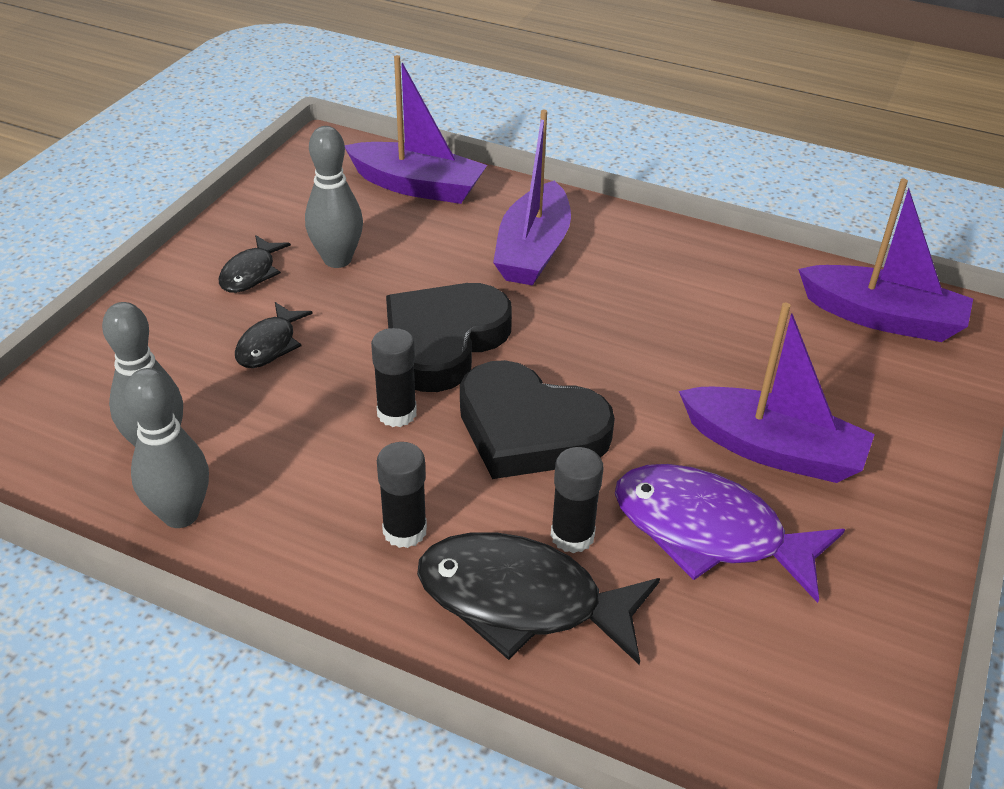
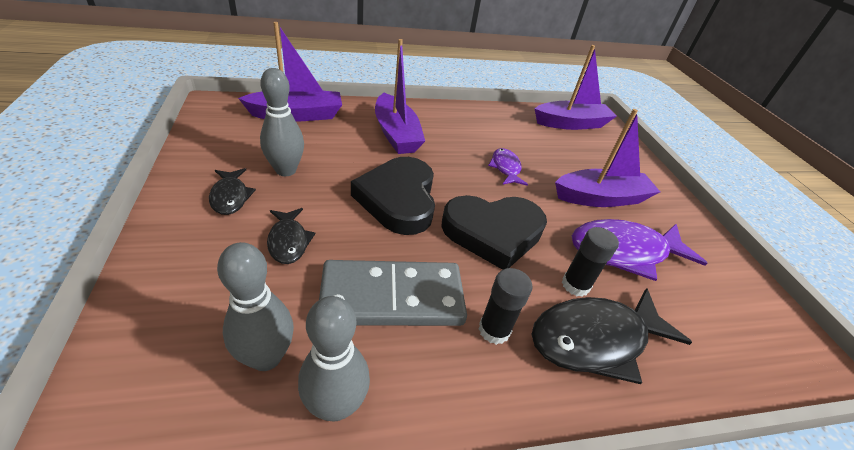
camera: 40 degrees left, 0 degrees up
black glue stick [371,328,417,427] -> none
none -> grey domino [319,260,467,326]
none -> purple fish [488,148,528,186]

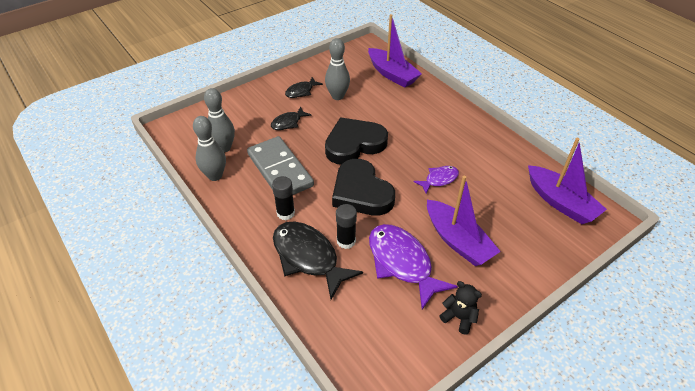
camera: 70 degrees right, 5 degrees up
purple boat [375,39,425,154] -> none
none -> black teddy bear [439,281,482,334]

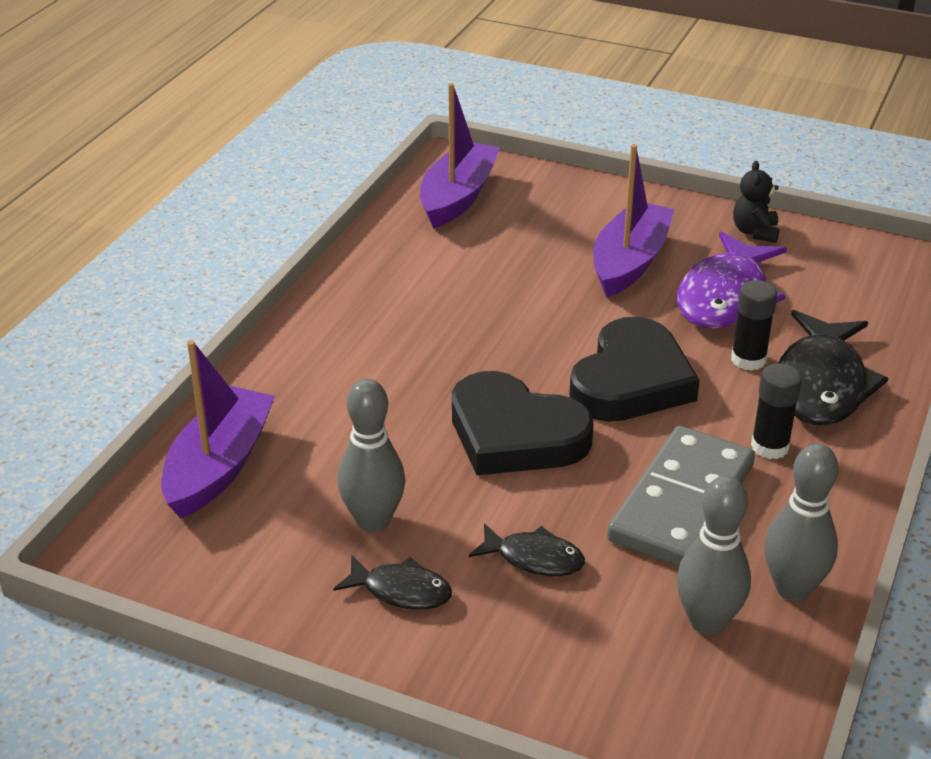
camera: 120 degrees left, 10 degrees down
purple fish [414,166,459,194] -> none

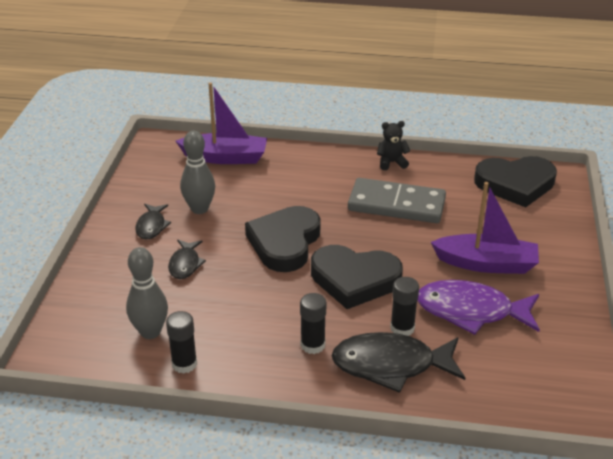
camera: 75 degrees right, 0 degrees up
purple boat [420,83,500,229] -> black heart [474,156,557,207]
grey domino [607,426,755,567] -> grey domino moved to [348,178,446,223]
black teddy bear [733,161,779,243] -> black teddy bear moved to [377,121,410,170]
grey bowling pin [764,444,839,601] -> black glue stick [166,311,197,374]

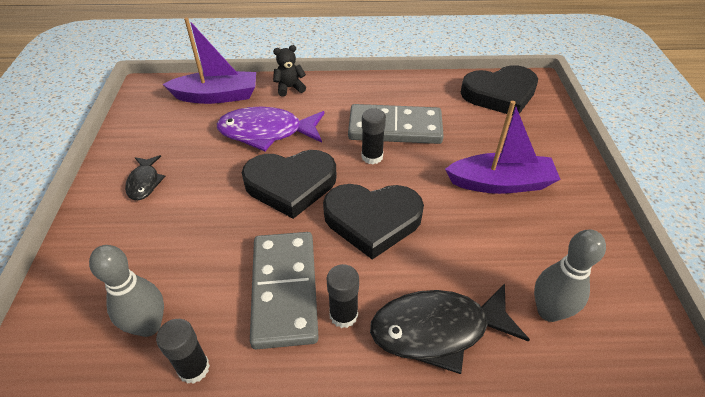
camera: 10 degrees left, 10 degrees up
black fish [168,240,206,279] -> none
grey bowling pin [180,131,215,214] -> grey bowling pin moved to [534,229,606,322]
black heart [245,206,321,272] -> black heart turned 105 degrees counterclockwise [242,150,337,219]
black teddy bear [377,121,410,170] -> black teddy bear moved to [273,45,306,97]
black glue stick [390,277,419,336] -> black glue stick moved to [361,108,386,164]
purple fish [417,280,540,335] -> purple fish moved to [217,107,325,151]
none -> grey domino [250,232,319,349]

